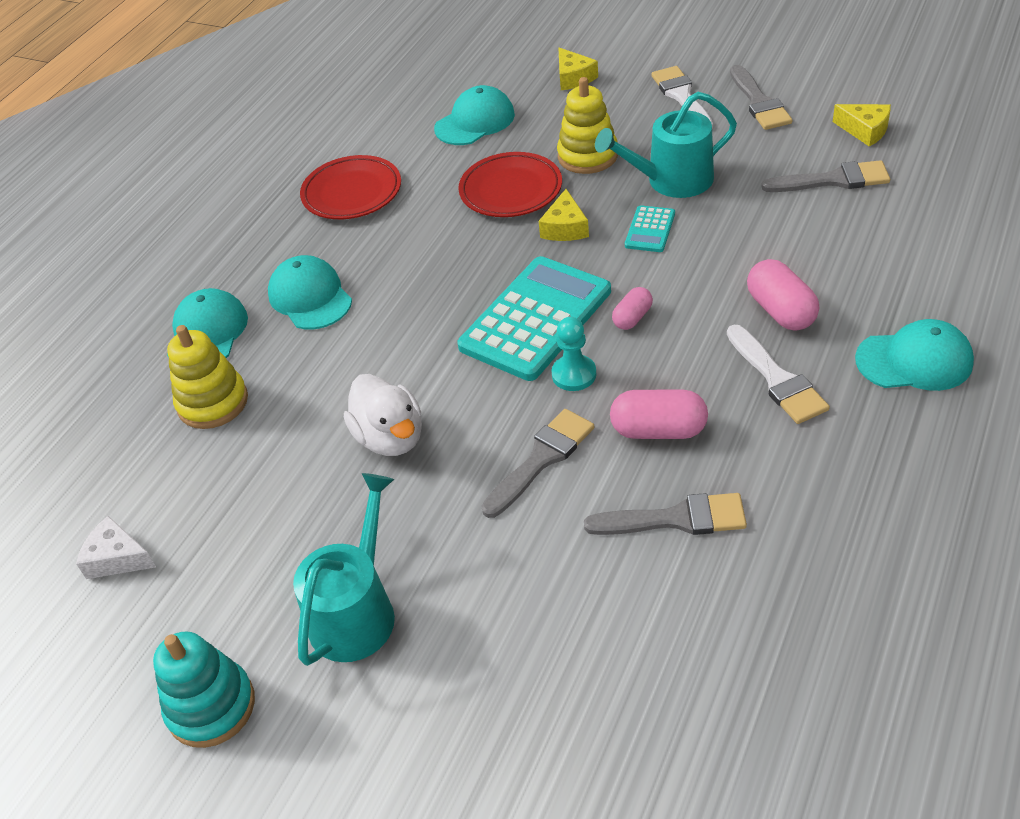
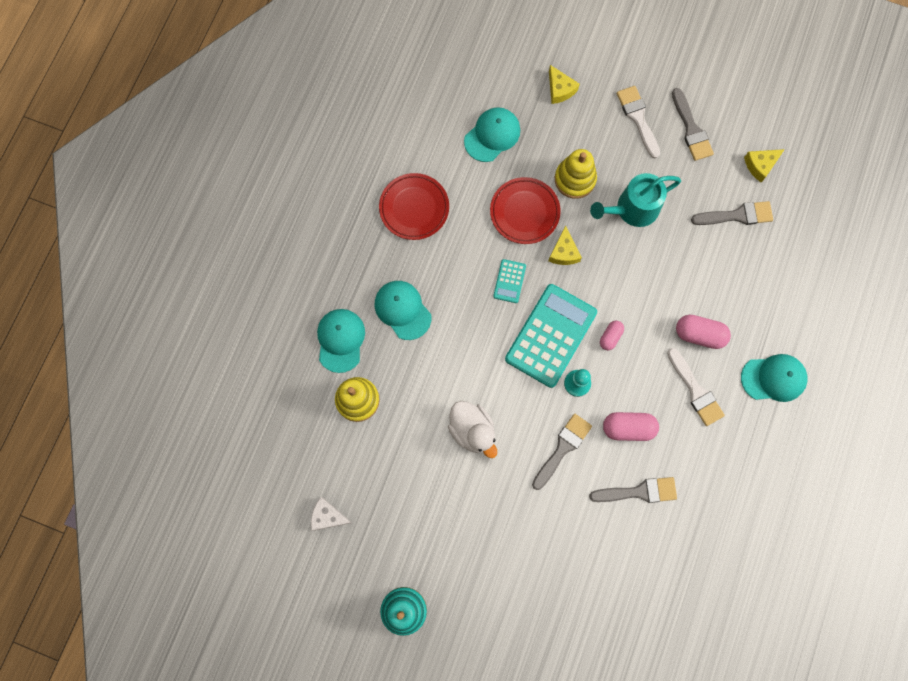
camera: 10 degrees left, 30 degrees up
turquoise watering can [293,473,395,666] -> none
turquoise calculator [625,205,675,252] -> turquoise calculator moved to [493,259,526,303]
pink capsule [747,259,819,330] -> pink capsule turned 45 degrees counterclockwise [676,315,731,349]
yellow cheese [833,104,891,147] -> yellow cheese turned 120 degrees clockwise [744,149,785,182]

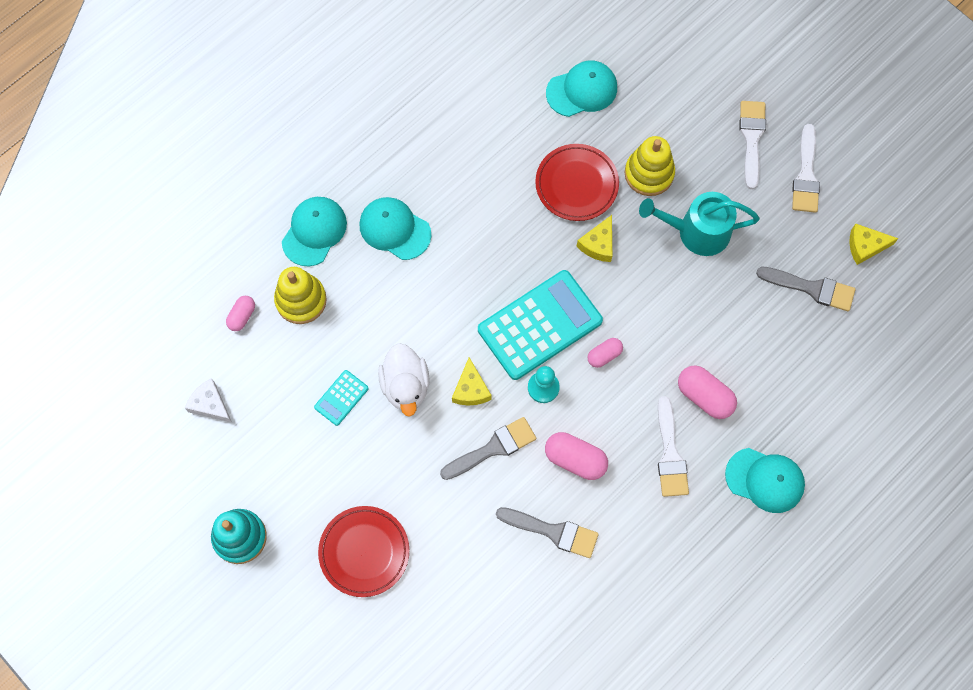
camera: 25 degrees right, 5 degrees down
turquoise cap [375,281,431,340] -> turquoise cap turned 45 degrees counterclockwise [359,197,431,260]
red plate [379,173,449,240] -> red plate moved to [318,506,409,597]
turquoise calculator [493,259,526,303] -> turquoise calculator moved to [314,370,369,426]
yellow cheese [549,65,580,104] -> yellow cheese moved to [452,357,492,405]
grey brush [672,88,714,161] -> white brush [792,124,820,213]
none -> pink capsule [226,296,255,331]

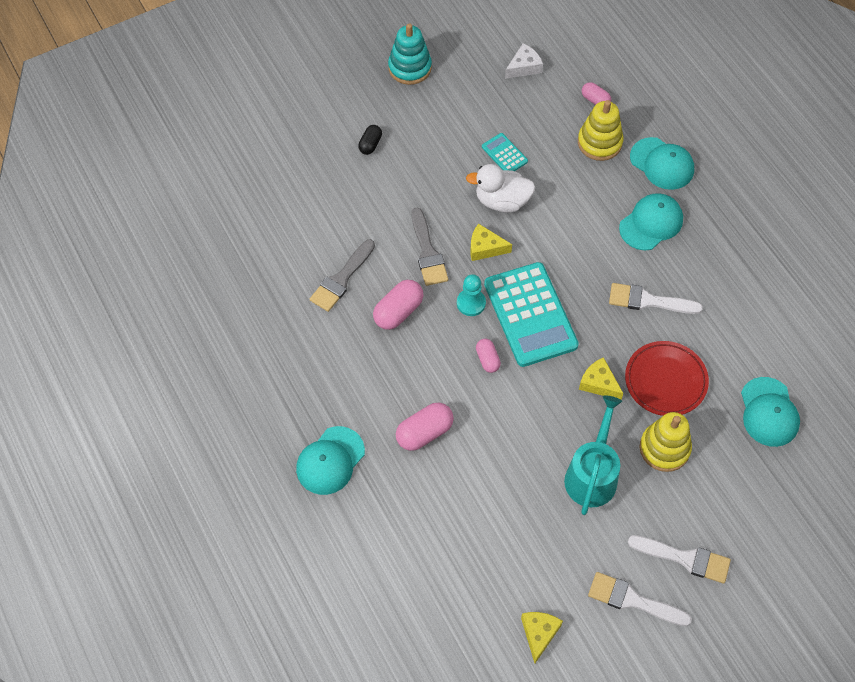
camera: 105 degrees right, 10 degrees down
red plate [318,506,409,597] -> black capsule [358,125,382,155]
white brush [658,396,689,497] -> white brush moved to [609,283,703,314]
grey brush [756,267,856,311] -> none

